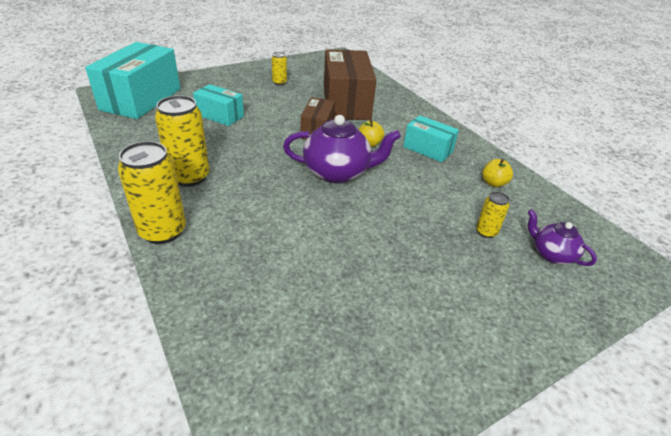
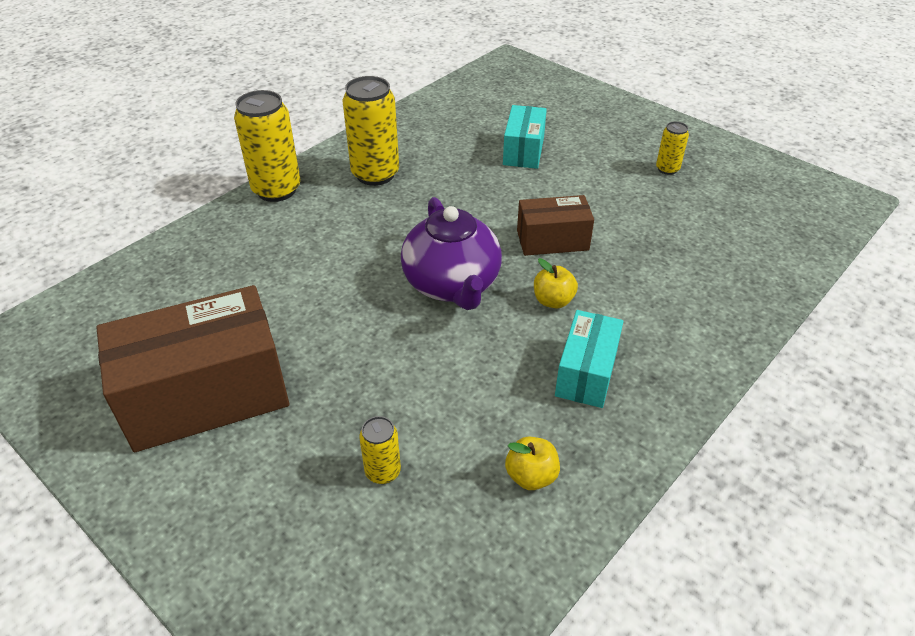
camera: 75 degrees right, 5 degrees up
turquoise box [85,42,180,119] -> none
brown box [324,49,376,120] -> brown box moved to [97,285,289,452]
purple teapot [528,209,597,266] -> none

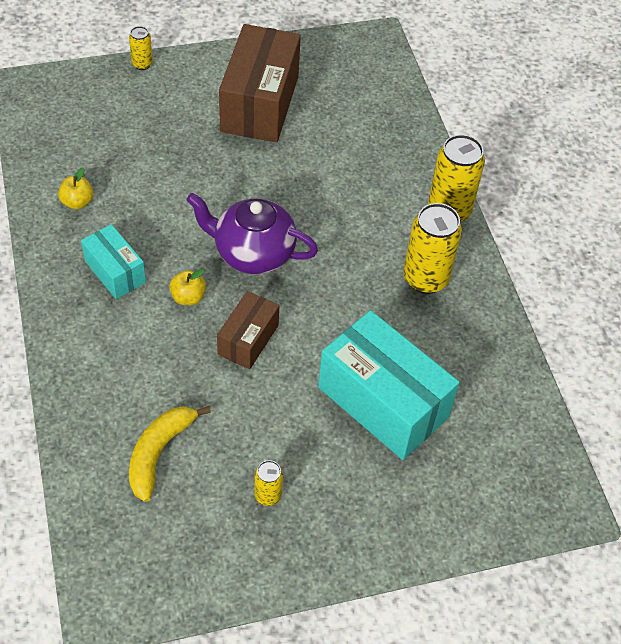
camera: 120 degrees right, 10 degrees up
yellow can [359,416,401,484] -> yellow can moved to [129,26,153,70]
turquoise box [503,105,547,169] -> turquoise box [318,310,460,460], size x1.85
none -> yellow banana [129,406,211,502]

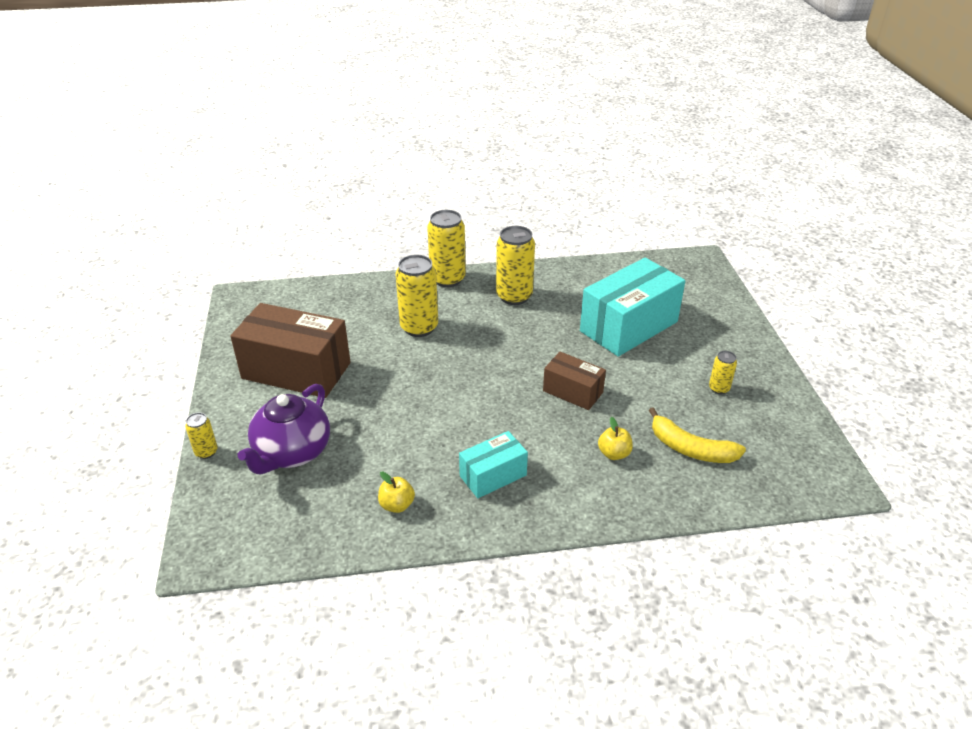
camera: 80 degrees left, 15 degrees down
yellow apple [169,269,206,305] -> yellow apple moved to [598,417,633,460]
purple teapot [186,193,318,274] -> purple teapot moved to [238,384,330,474]
none -> yellow can [396,255,438,337]

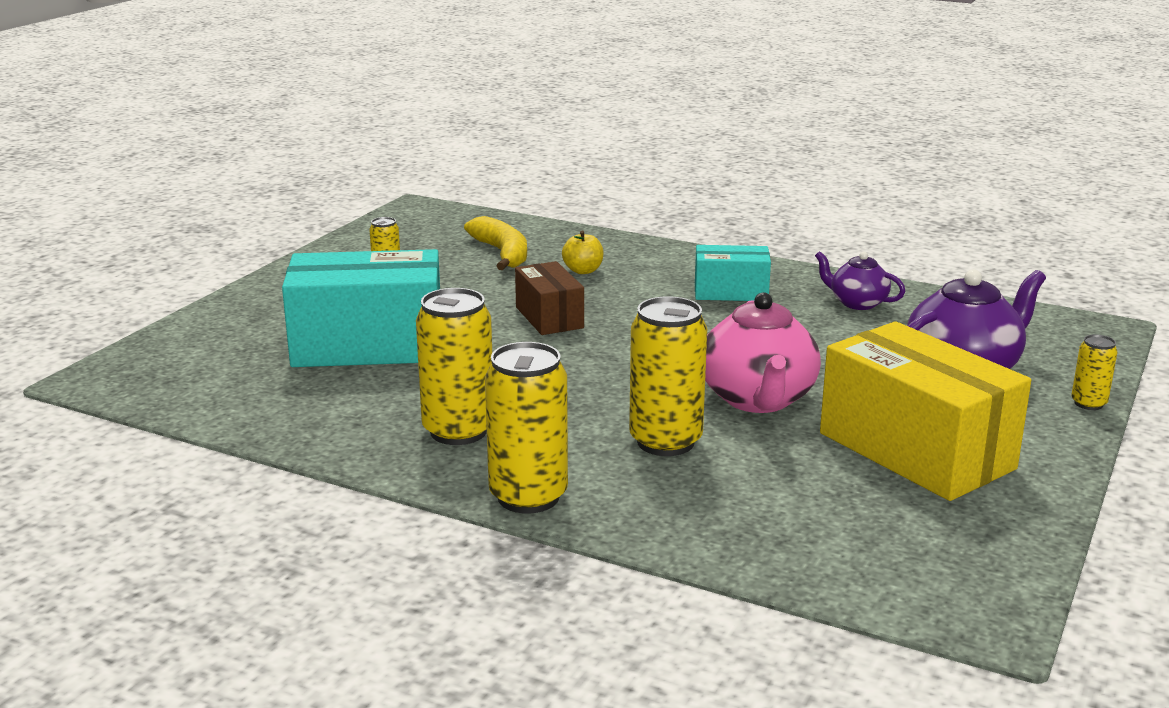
camera: 145 degrees left, 15 degrees down
brown box [230,303,351,398] -> yellow box [820,321,1031,501]
yellow apple [378,472,415,513] -> purple teapot [815,251,905,310]
none -> pink teapot [705,292,821,413]

